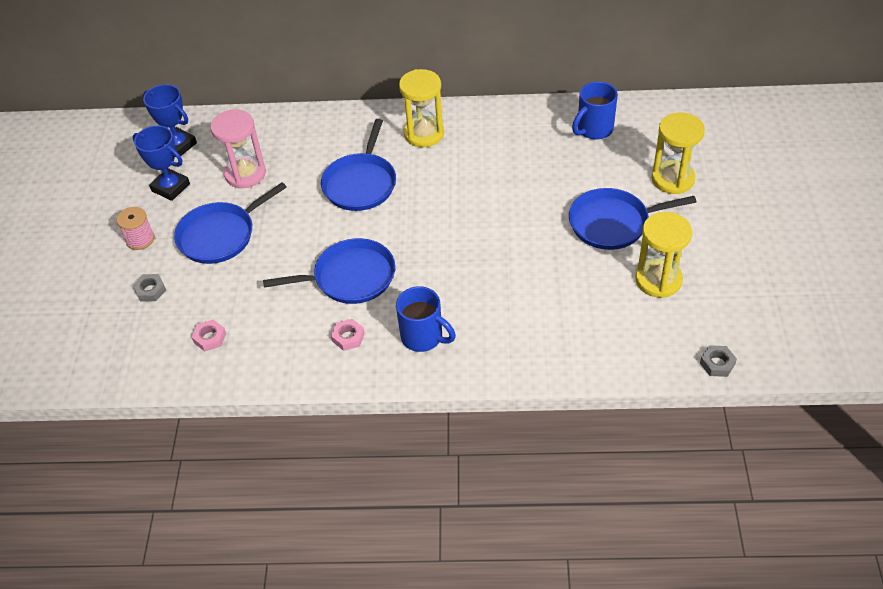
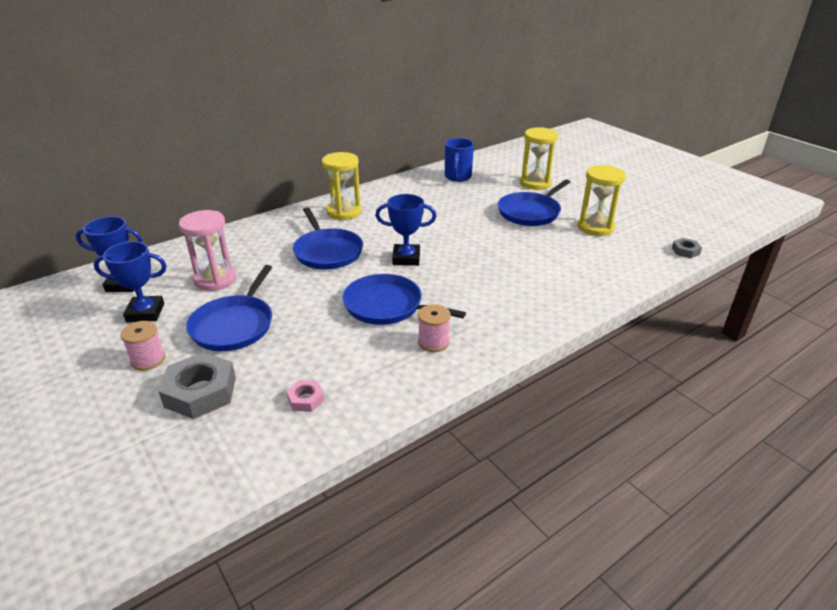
camera: 40 degrees left, 15 degrees down
grey nut [133,274,166,302] -> grey nut [158,352,236,419], size x1.99
blue pan [263,238,395,304] -> blue pan turned 105 degrees counterclockwise [343,274,466,325]
pink nut [331,319,365,351] -> pink spool [418,304,451,352]
blue mug [396,286,456,352] -> none
none -> blue trophy [375,194,436,266]

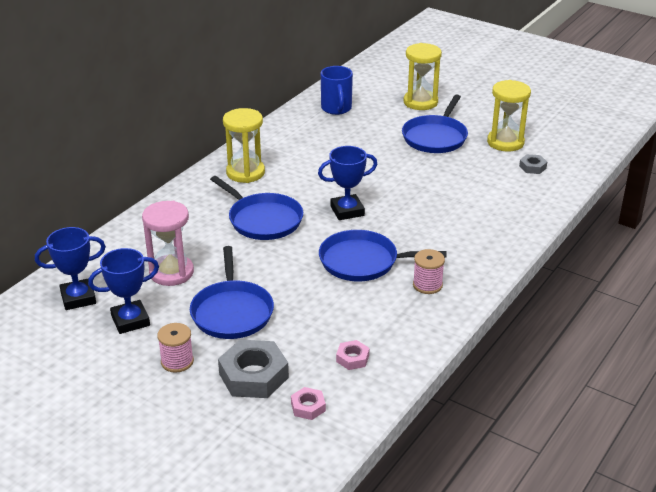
camera: 20 degrees left, 0 degrees up
grey nut [672,238,702,258] -> grey nut moved to [519,154,547,174]
none -> pink nut [291,387,326,420]

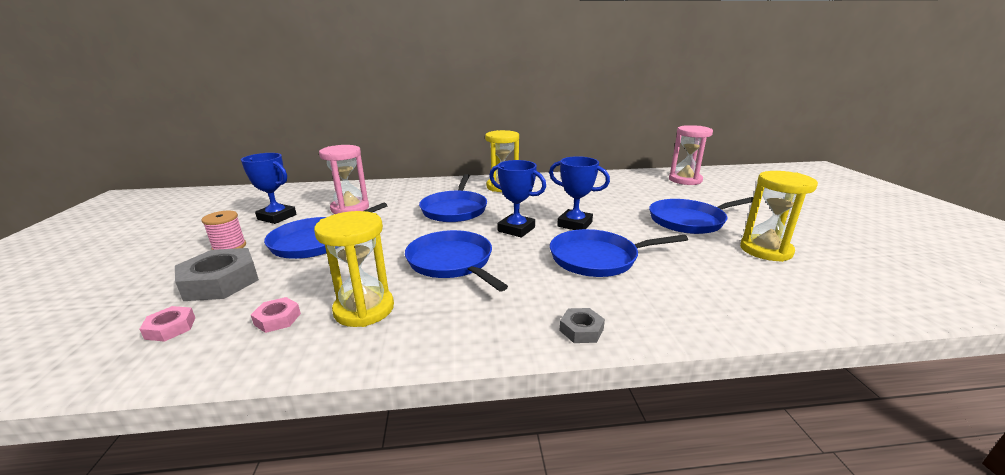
camera: 50 degrees right, 10 degrees down
blue trophy [35,227,106,310] -> blue trophy moved to [549,156,610,230]
blue mug [321,66,353,115] -> none
yellow hourglass [404,43,442,110] -> yellow hourglass moved to [314,211,394,327]
pink spool [413,249,445,294] -> none
grey nut [519,154,547,174] -> grey nut moved to [560,308,605,343]
none -> blue pan [550,229,688,277]
none -> pink hourglass [669,125,713,185]

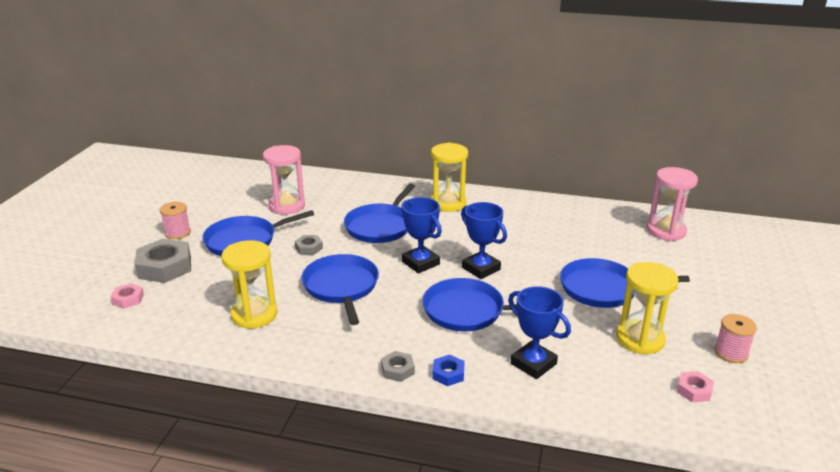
camera: 20 degrees right, 5 degrees up
blue trophy [241,153,297,224] -> blue trophy moved to [508,286,571,379]
pink nut [251,297,301,333] -> pink nut moved to [677,371,714,402]
none -> grey nut [295,235,323,255]
none -> blue nut [433,355,465,386]
none -> pink spool [714,314,757,363]

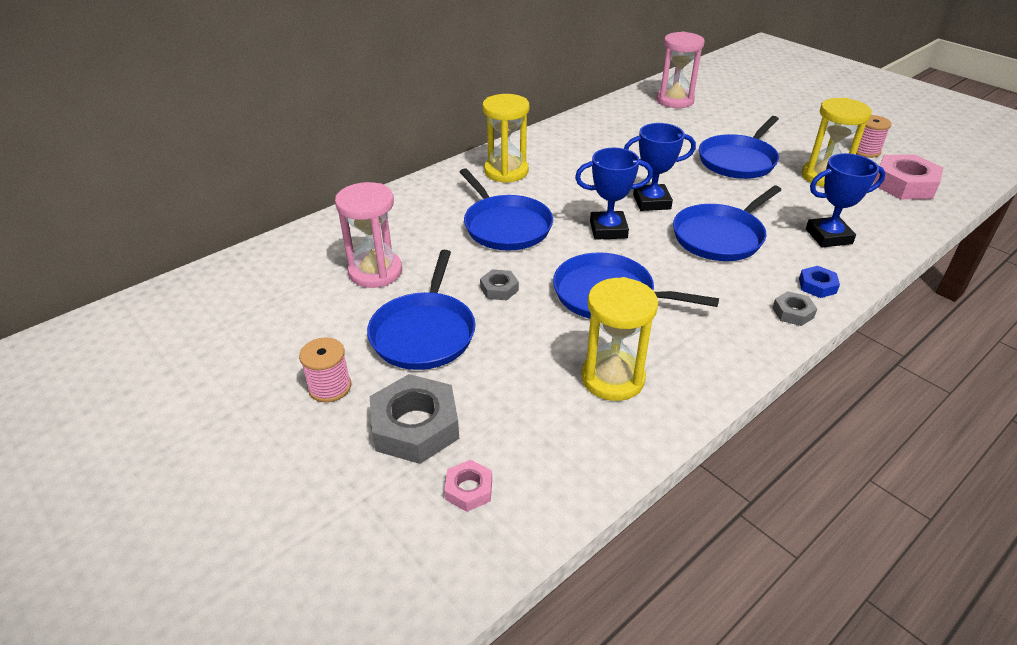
camera: 55 degrees left, 10 degrees up
pink nut [677,371,714,402] -> pink nut [874,154,943,199], size x1.99

